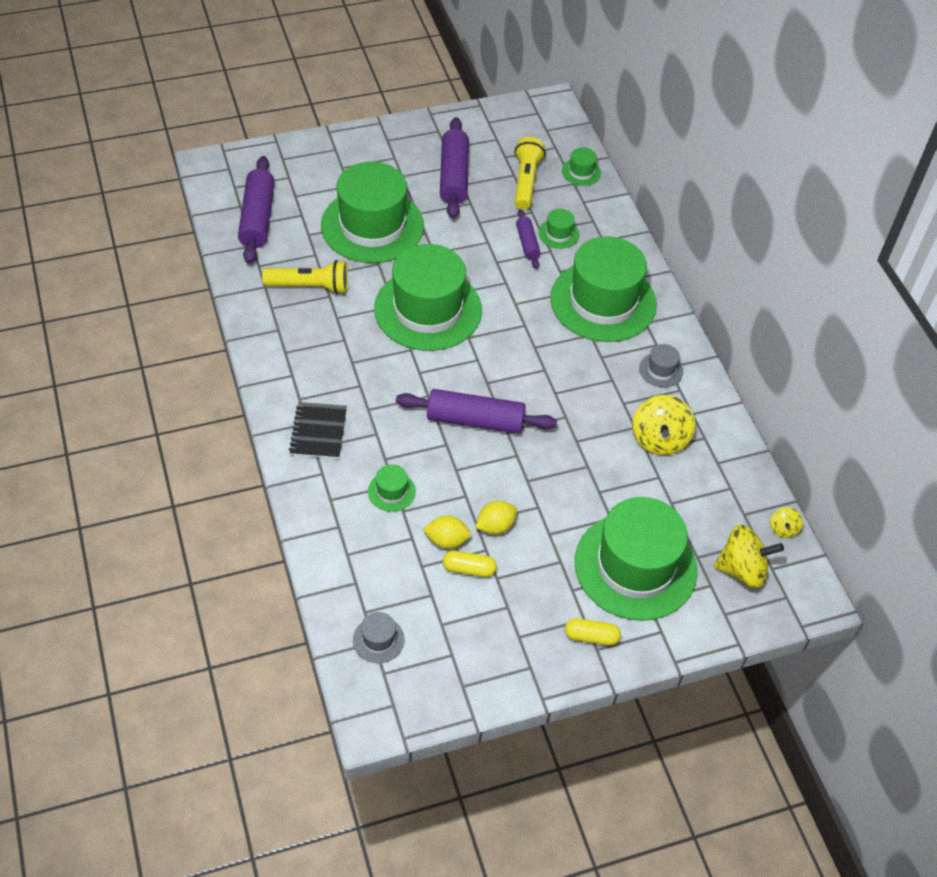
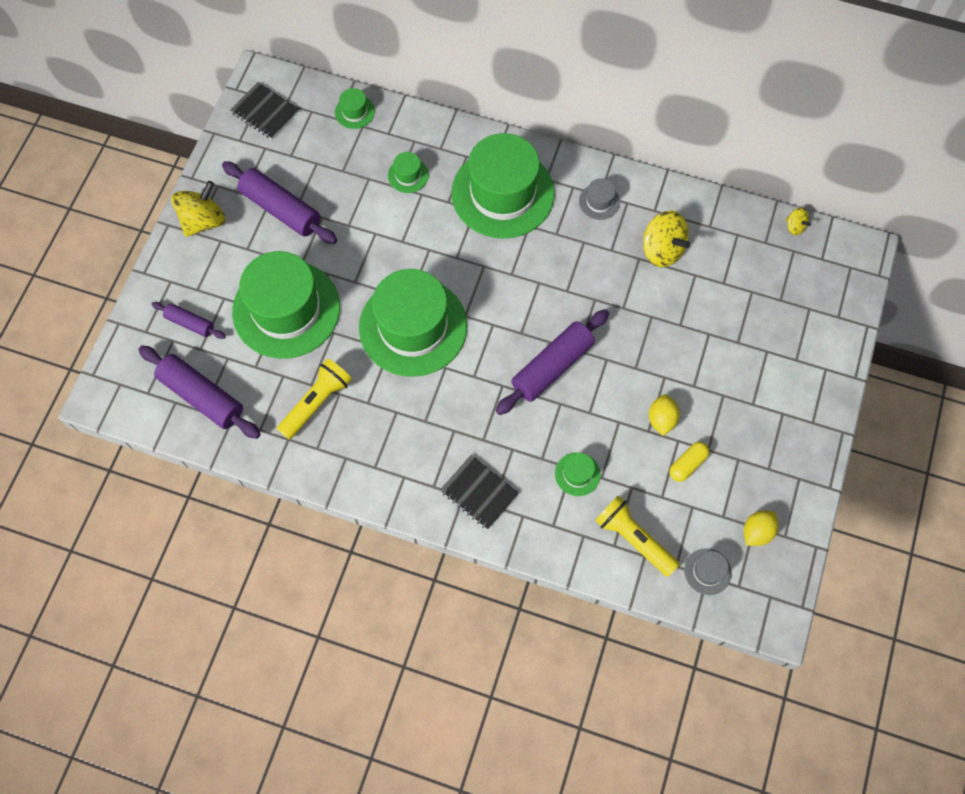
camera: 50 degrees left, 15 degrees up
yellow lemon [423,516,471,549] -> yellow lemon moved to [744,511,779,546]
yellow flashlight [514,137,545,210] -> yellow flashlight moved to [595,496,680,577]
purple rolling pin [516,209,541,269] -> purple rolling pin moved to [151,302,226,339]
yellow capsule [565,618,621,646] -> none
green hat [575,497,697,621] -> none
yellow spinning top [714,524,784,589] -> yellow spinning top moved to [171,181,225,237]
none -> black notebook [230,82,299,139]

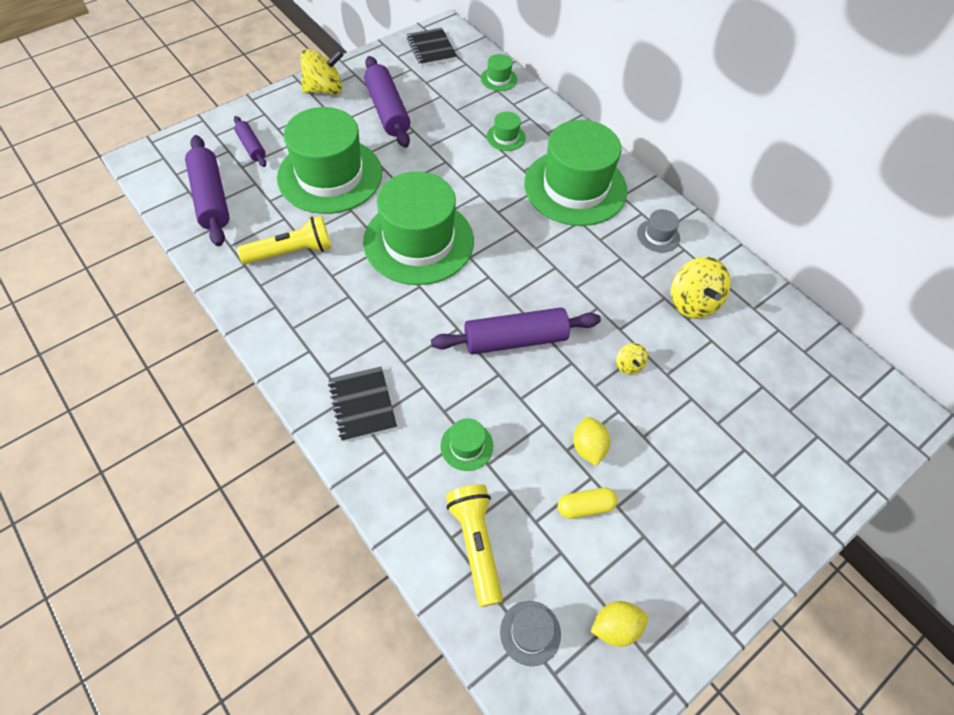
camera: 30 degrees right, 10 degrees down
yellow lemon [649,394,680,436] -> yellow lemon turned 45 degrees counterclockwise [573,417,610,466]
yellow spinning top [786,208,811,235] -> yellow spinning top moved to [616,343,648,374]

